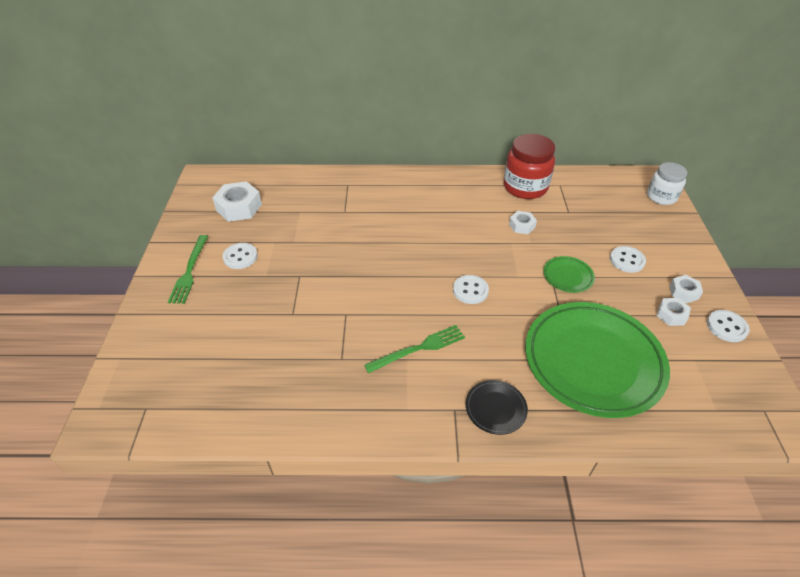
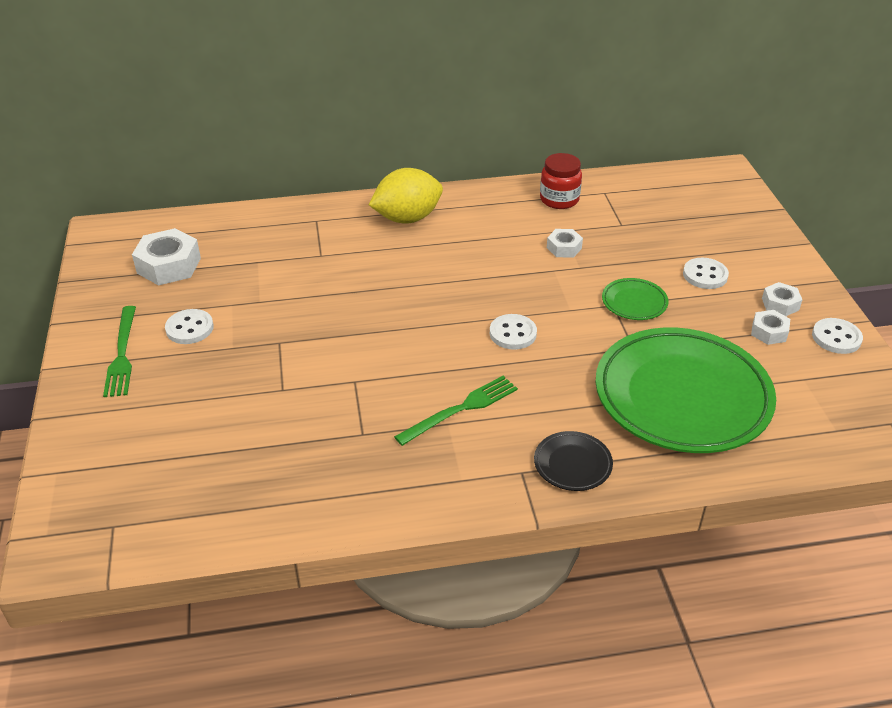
camera: 10 degrees left, 5 degrees down
red jar [504,134,555,199] -> red jar [540,153,582,209], size x0.65
white jar [647,162,687,205] -> none
none -> yellow lemon [369,168,443,224]

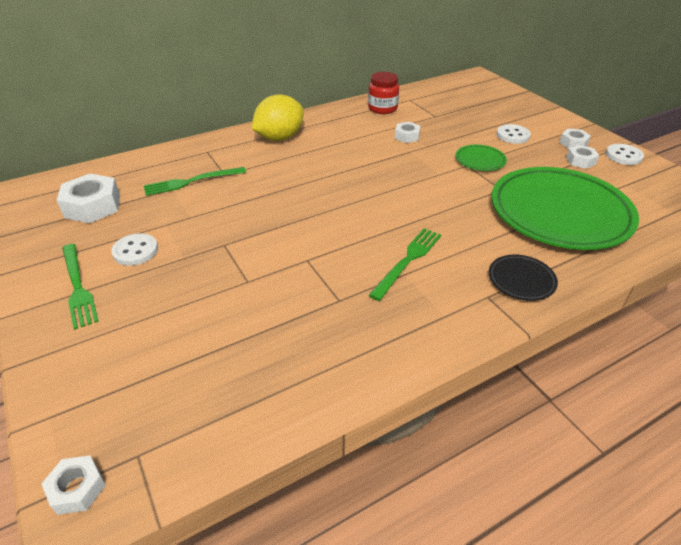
camera: 20 degrees left, 0 degrees up
white button [490,314,537,350] -> none
none -> white nut [41,456,106,515]
none -> green fork [143,167,246,196]

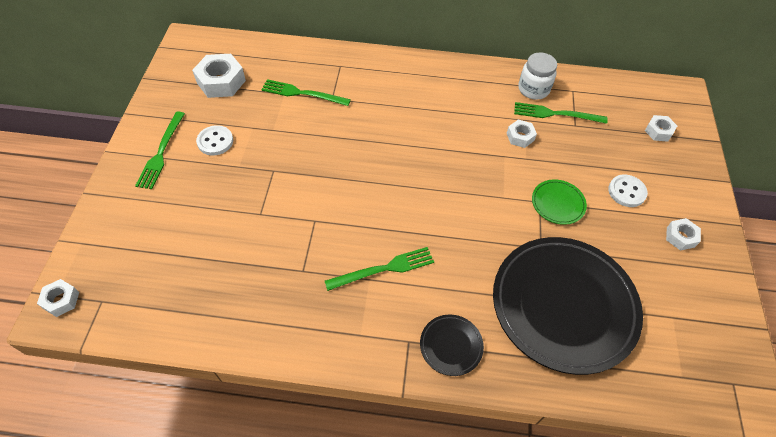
camera: 35 degrees right, 15 degrees up
yellow lemon [251,94,304,141] -> none
red jar [368,72,399,114] -> white jar [518,52,557,100]
green plate [491,167,639,250] -> black plate [493,237,643,375]
white nut [566,145,599,169] -> white nut moved to [645,115,677,142]
white button [606,144,644,165] -> none
none -> green fork [514,102,608,124]

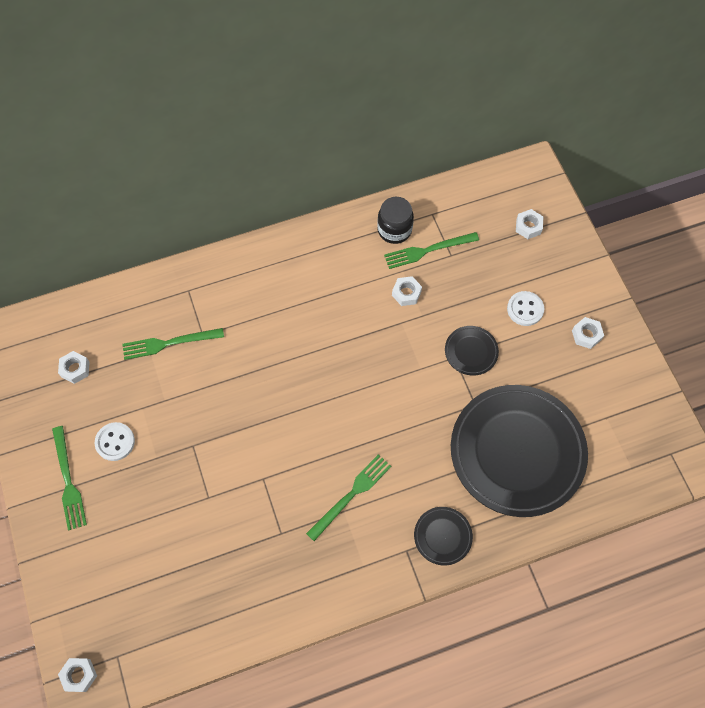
camera: 25 degrees left, 10 degrees up
white nut [192,54,246,98] -> white nut [58,351,89,384], size x0.56
white jar [518,52,557,100] -> black jar [377,197,414,244]
green plate [532,179,587,225] -> black plate [445,326,499,375]

